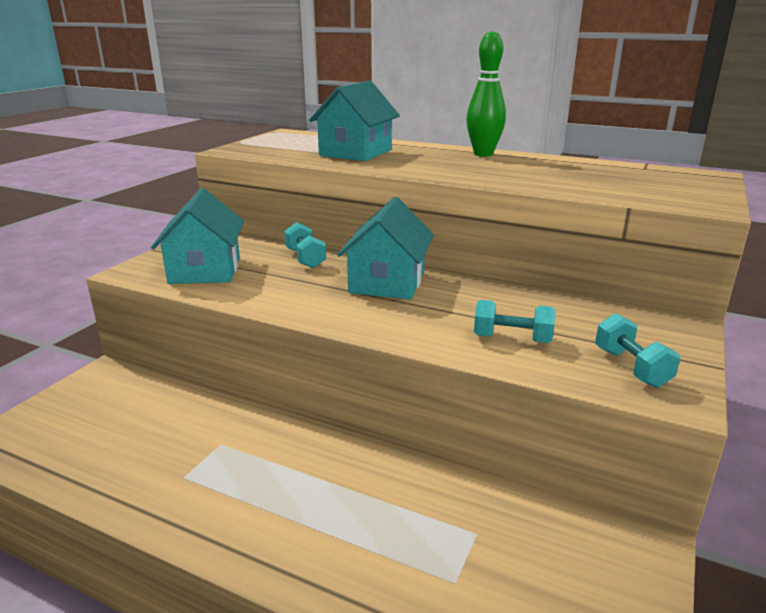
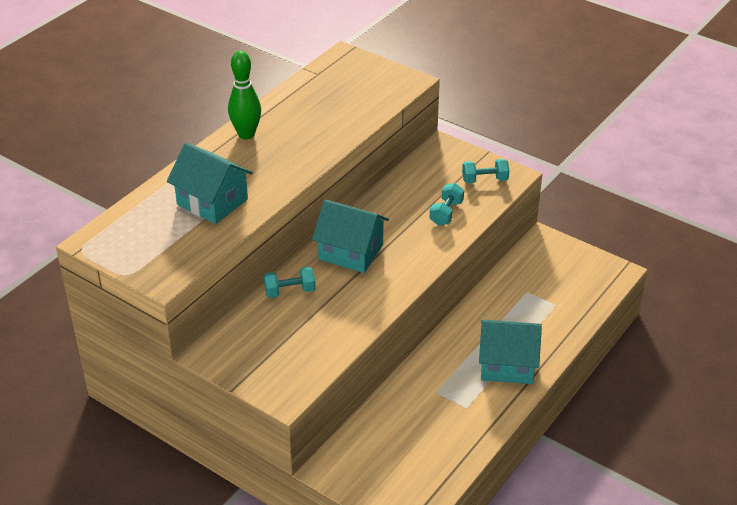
camera: 80 degrees left, 15 degrees up
turquoise house [151,188,244,284] -> turquoise house moved to [479,320,542,384]

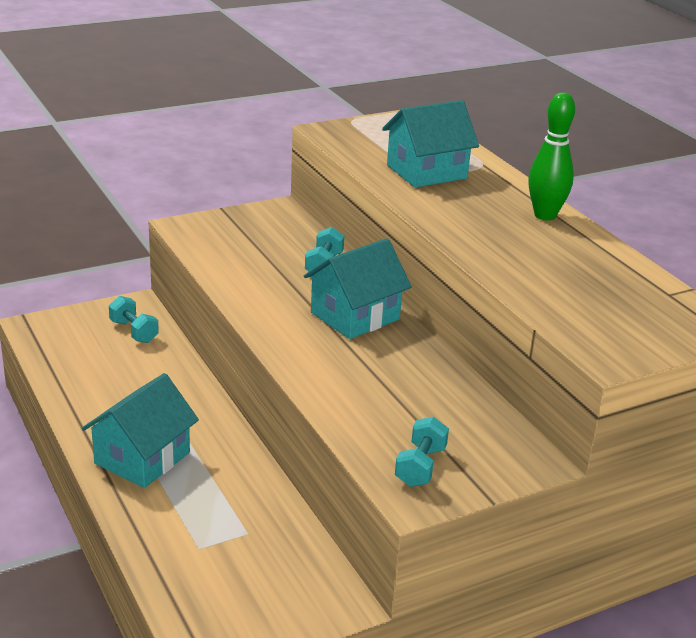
camera: 115 degrees right, 10 degrees down
turquoise dumbbell [430,183,464,226] -> turquoise dumbbell moved to [109,296,159,343]

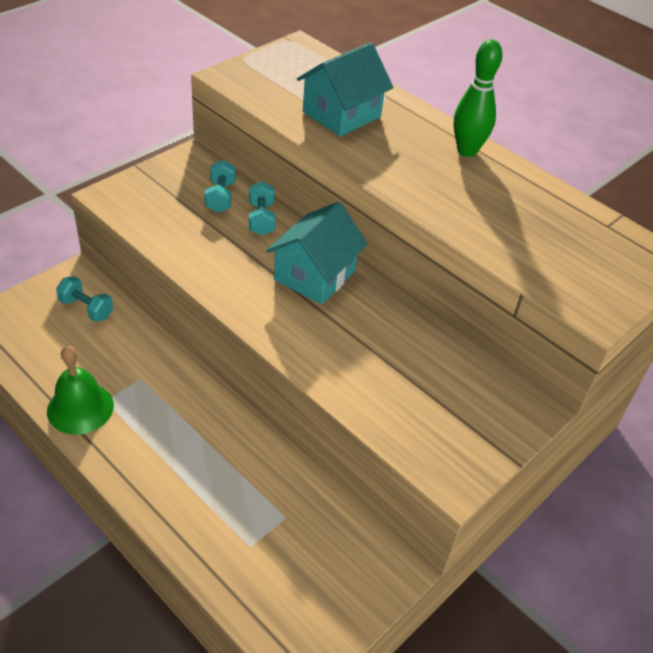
camera: 20 degrees left, 15 degrees up
turquoise house [82,373,199,488] -> none
turquoise dumbbell [395,416,449,487] -> turquoise dumbbell moved to [204,160,236,213]
none -> green bell [47,346,114,435]

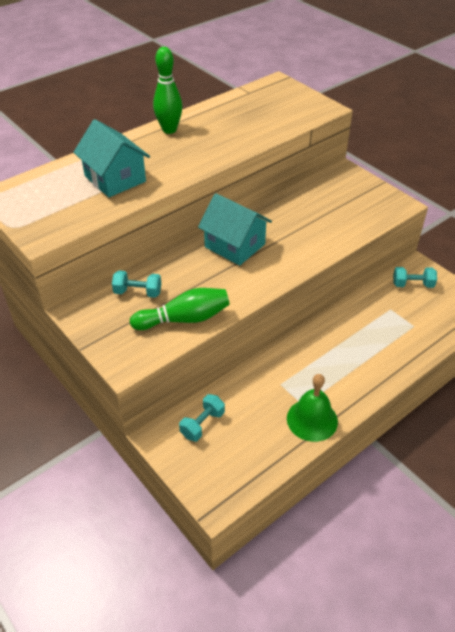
camera: 80 degrees left, 0 degrees up
turquoise dumbbell [249,181,275,235] -> turquoise dumbbell moved to [393,267,437,288]
none -> green bowling pin [130,288,230,330]

